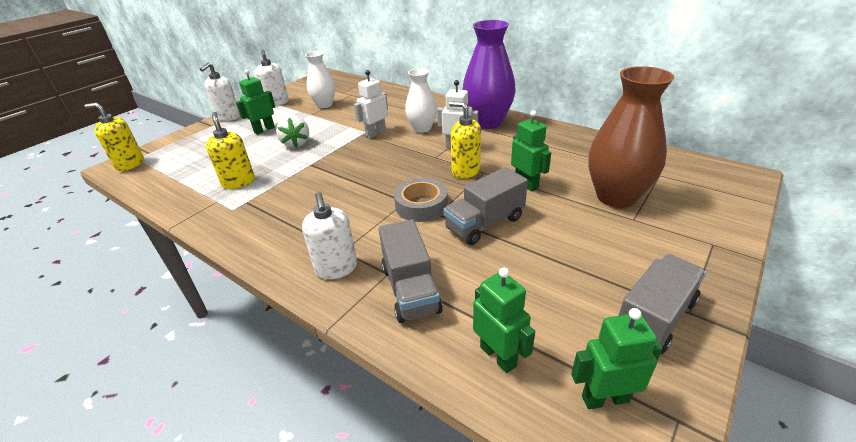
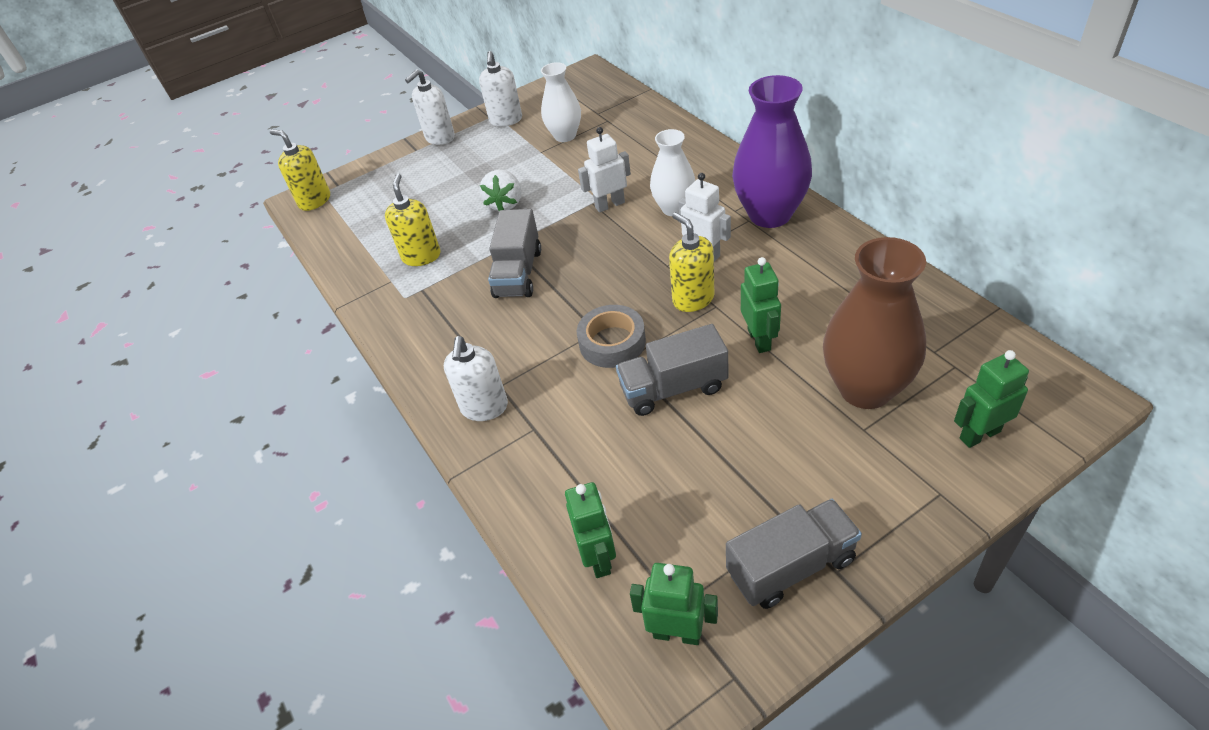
camera: 25 degrees right, 10 degrees up
green robot [236,69,275,134] -> green robot moved to [954,350,1029,448]
grey truck [379,219,443,323] -> grey truck moved to [488,209,541,298]

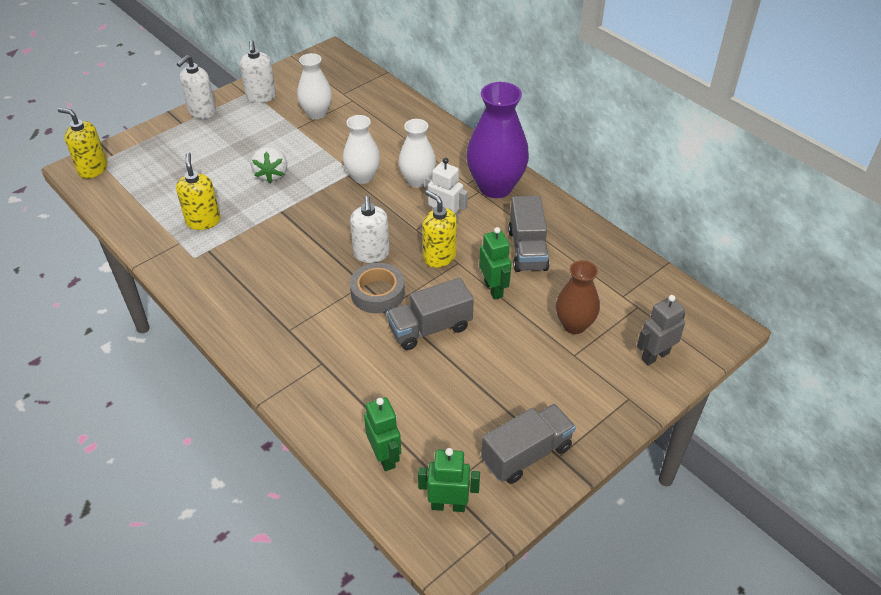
camera: 15 degrees left, 0 degrees up
white soap dispenser [444,336,508,421] -> white soap dispenser moved to [350,196,389,263]
grey truck [488,209,541,298] -> grey truck moved to [508,196,550,272]
white robot [578,127,631,213] -> white vase [343,115,380,184]
brown vase [823,237,926,409] -> brown vase [556,260,600,334], size x0.61
green robot [954,350,1029,448] -> grey robot [637,295,685,366]

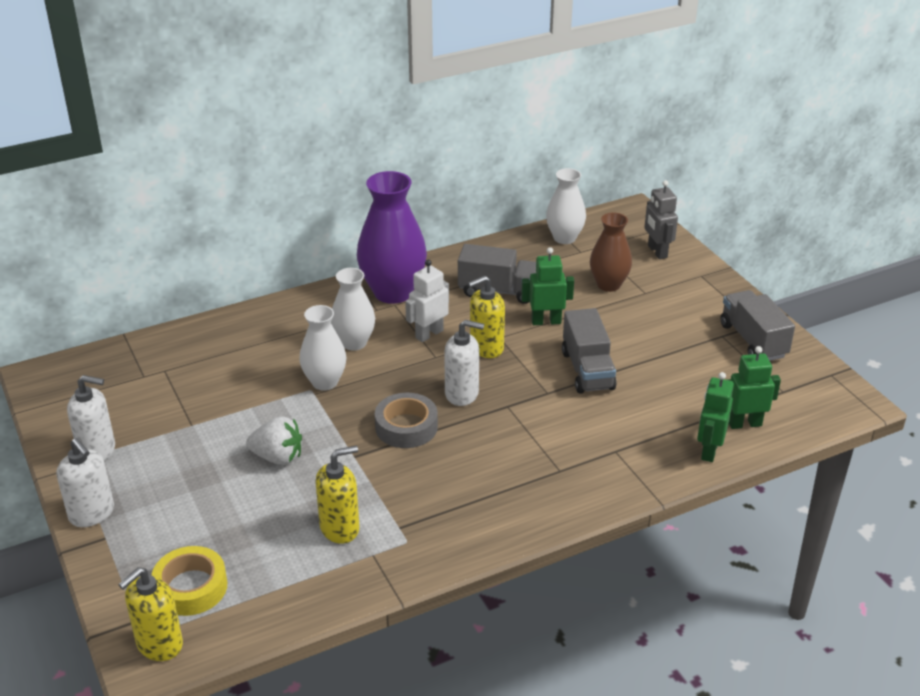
camera: 75 degrees left, 10 degrees down
yellow soap dispenser [176,152,221,230] -> yellow soap dispenser turned 150 degrees clockwise [315,446,360,544]
white vase [297,53,332,119] -> white vase moved to [546,168,586,244]
grey tape [350,263,405,313] -> grey tape moved to [375,393,438,448]
green robot [418,448,480,512] -> green robot moved to [697,372,734,462]
none -> yellow tape [152,546,227,616]

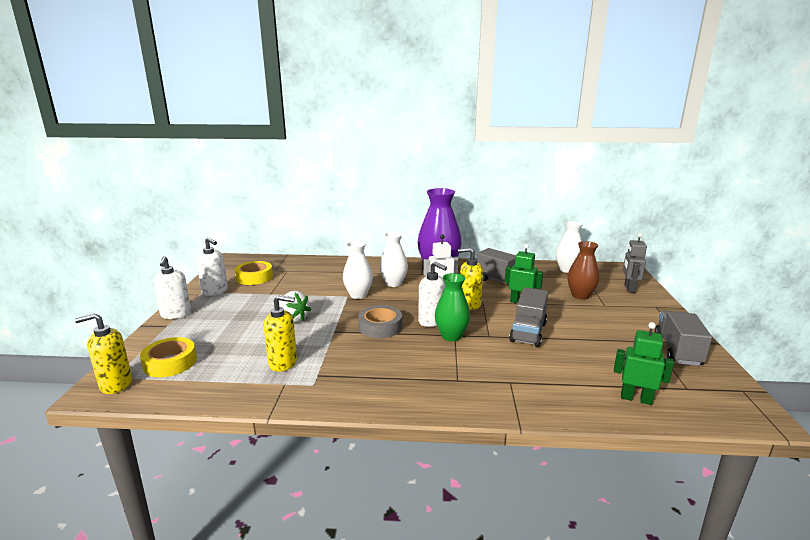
camera: 30 degrees right, 15 degrees down
green robot [697,372,734,462] -> none
none -> yellow tape [235,261,273,285]
none -> green vase [435,273,470,341]

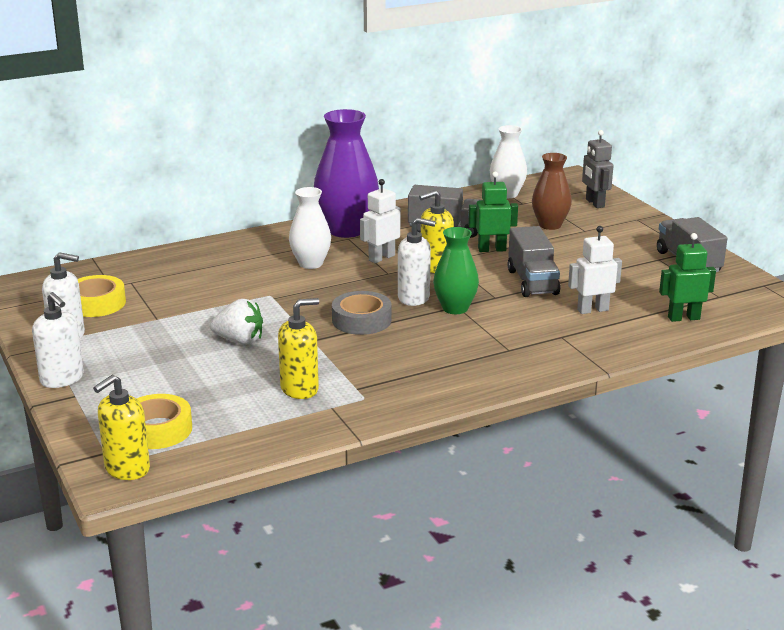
camera: 30 degrees left, 5 degrees up
white vase [343,241,373,299] -> none
none -> white robot [568,226,622,314]

